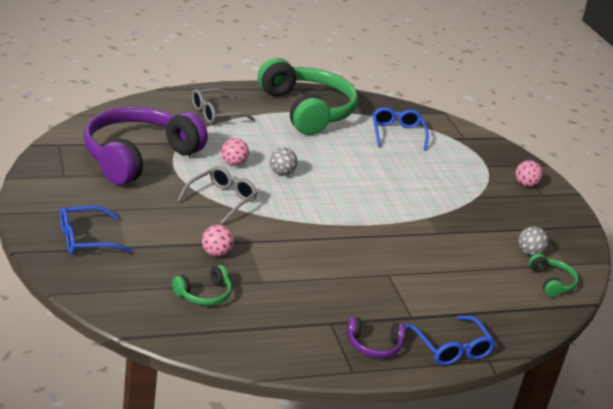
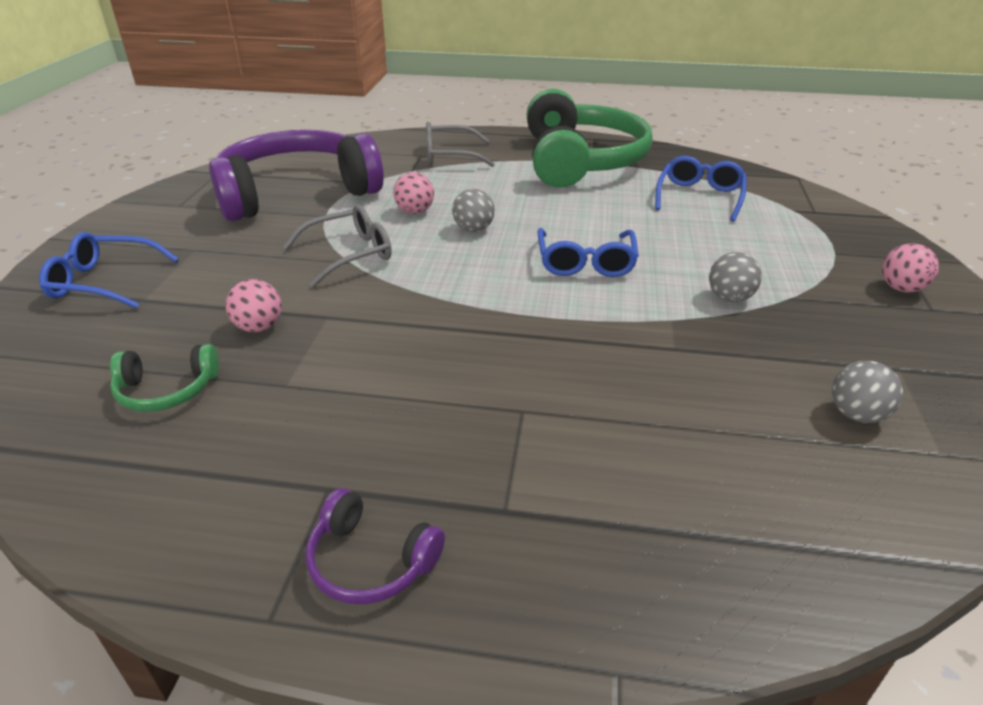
camera: 30 degrees right, 5 degrees up
blue glasses [405,316,496,365] -> blue glasses moved to [537,228,639,277]
green headphones [529,254,579,297] -> none
none -> grey ball [709,252,762,302]

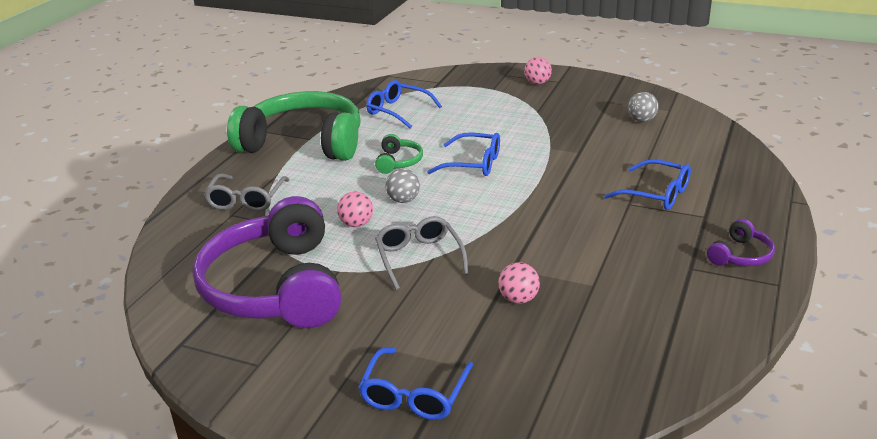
camera: 75 degrees left, 5 degrees down
green headphones [110,344,219,412] -> green headphones moved to [375,134,423,174]
grey ball [709,252,762,302] -> none
none -> blue glasses [604,159,691,210]

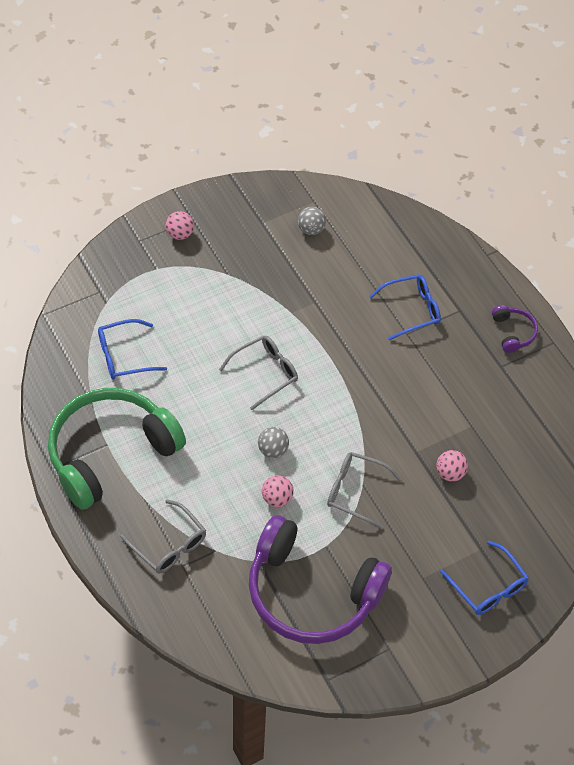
camera: 55 degrees left, 25 degrees up
green headphones [375,134,423,174] -> none
blue glasses [427,132,500,176] -> grey glasses [219,335,298,410]

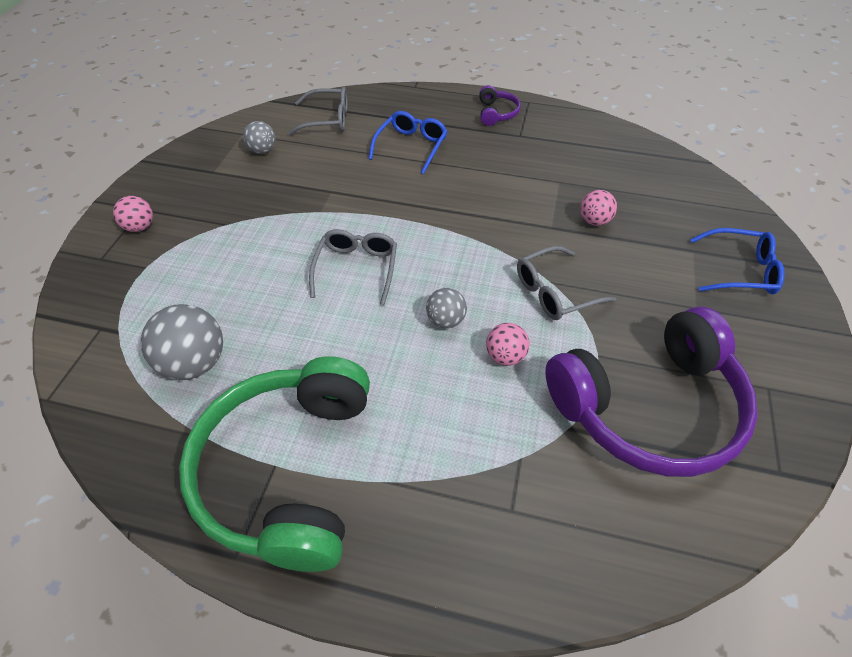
camera: 45 degrees left, 5 degrees down
blue glasses [98,319,167,380] -> grey ball [141,304,223,380]
grey glasses [120,500,206,574] -> grey glasses moved to [288,87,348,135]
purple headphones [492,305,538,353] -> purple headphones turned 60 degrees clockwise [479,85,521,126]

